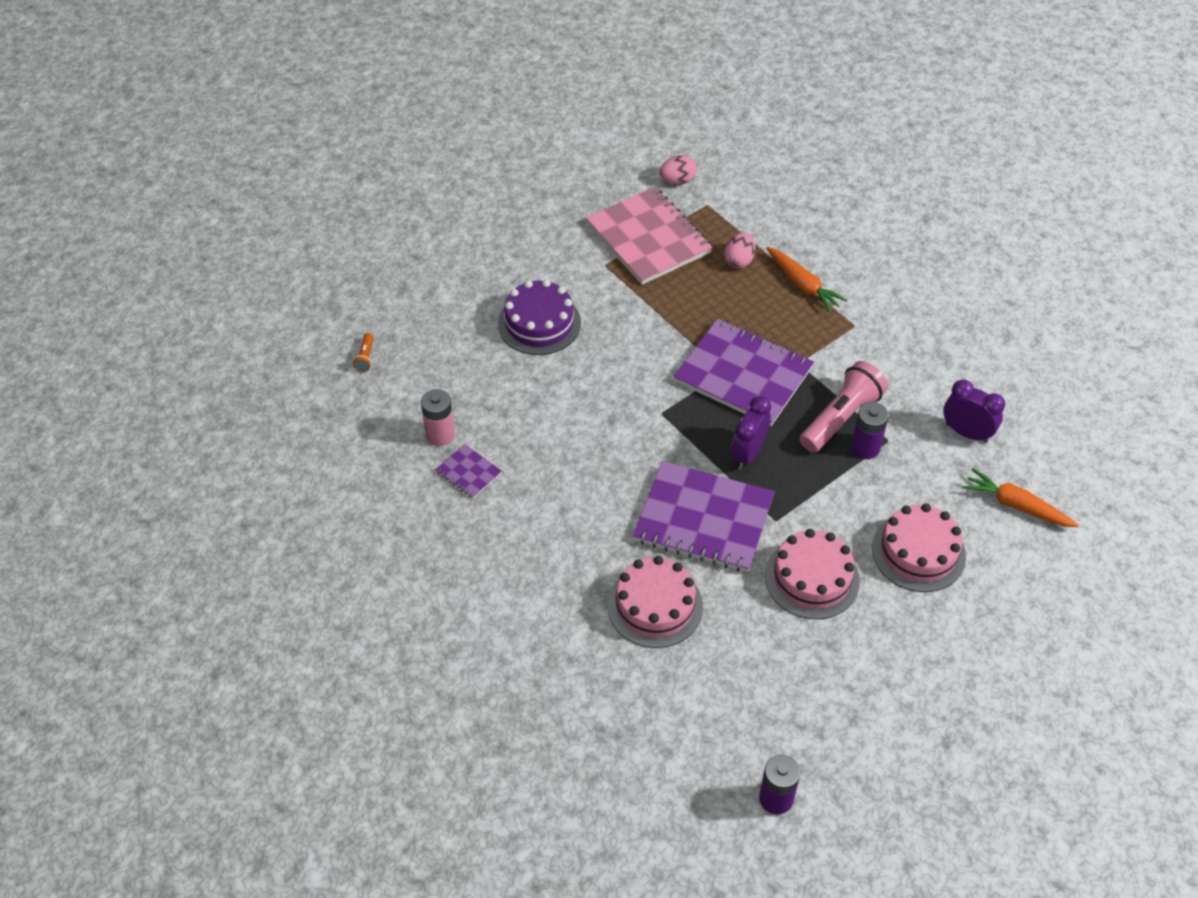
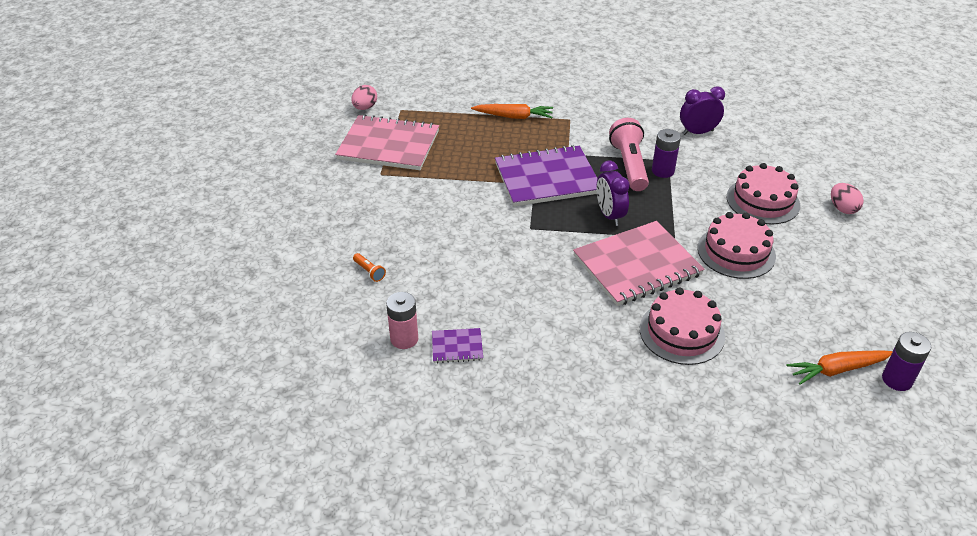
camera: 45 degrees left, 10 degrees down
orange flashlight [353,333,374,372] -> orange flashlight moved to [353,253,386,282]
purple cake [498,279,581,355] -> none
purple notebook [633,461,775,572] -> pink notebook [573,221,704,306]
pink egg [724,233,755,268] -> pink egg moved to [831,183,864,214]
orange carrot [963,468,1079,527] -> orange carrot moved to [786,350,893,385]

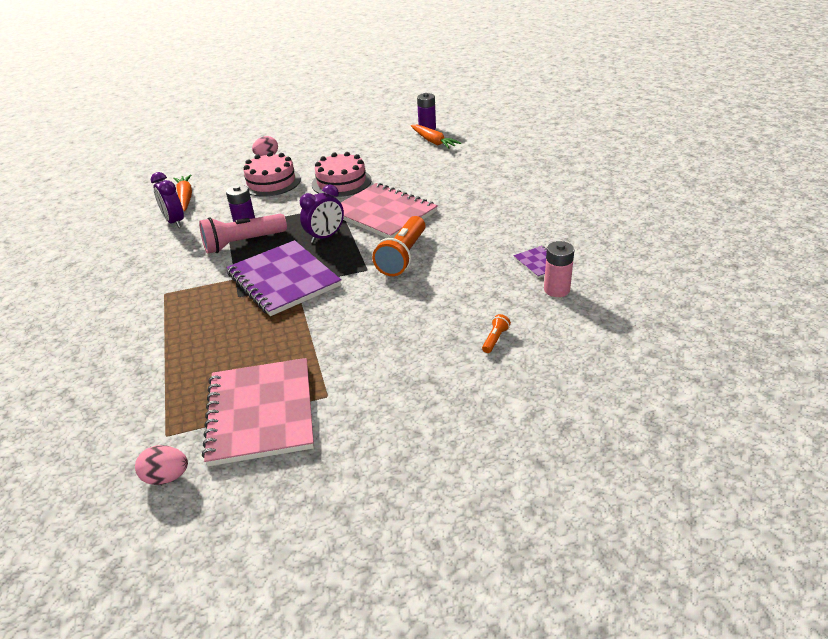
camera: 110 degrees left, 5 degrees down
orange carrot [471,104,553,119] -> orange carrot moved to [173,175,192,211]
pink cake [640,288,725,365] -> none
none -> orange flashlight [372,216,426,276]

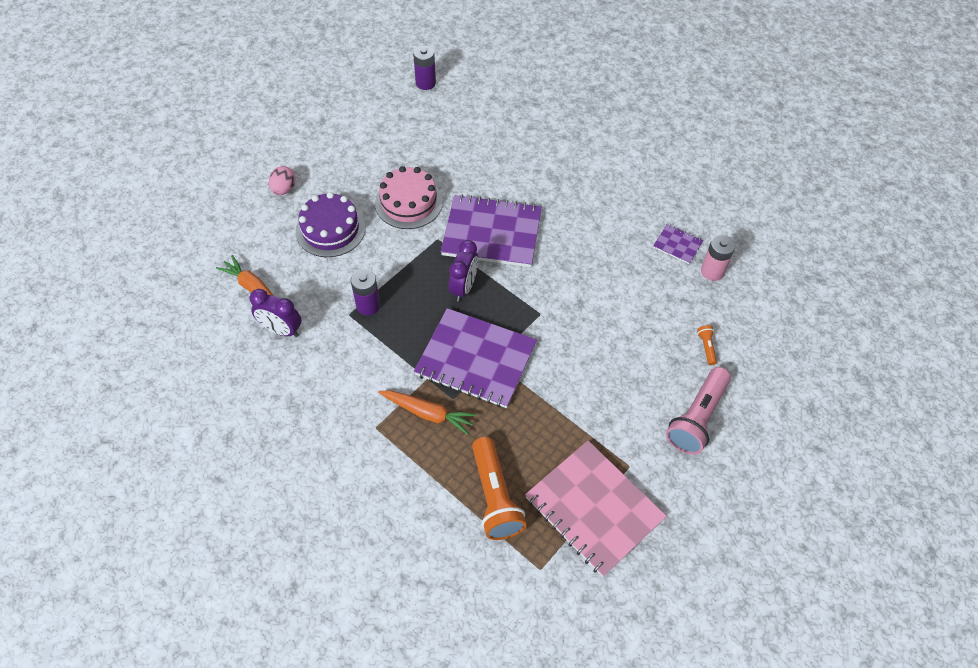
camera: 35 degrees left, 20 degrees up
pink egg [135,445,188,485] -> none
pink flashlight [199,214,287,254] -> pink flashlight moved to [666,367,731,454]
pink cake [242,152,301,197] -> purple cake [296,192,365,257]
pink notebook [341,183,438,238] -> purple notebook [441,194,542,267]
orange flashlight [372,216,426,276] -> orange flashlight moved to [472,437,527,540]
orange carrot [411,125,461,149] -> orange carrot moved to [378,390,477,435]

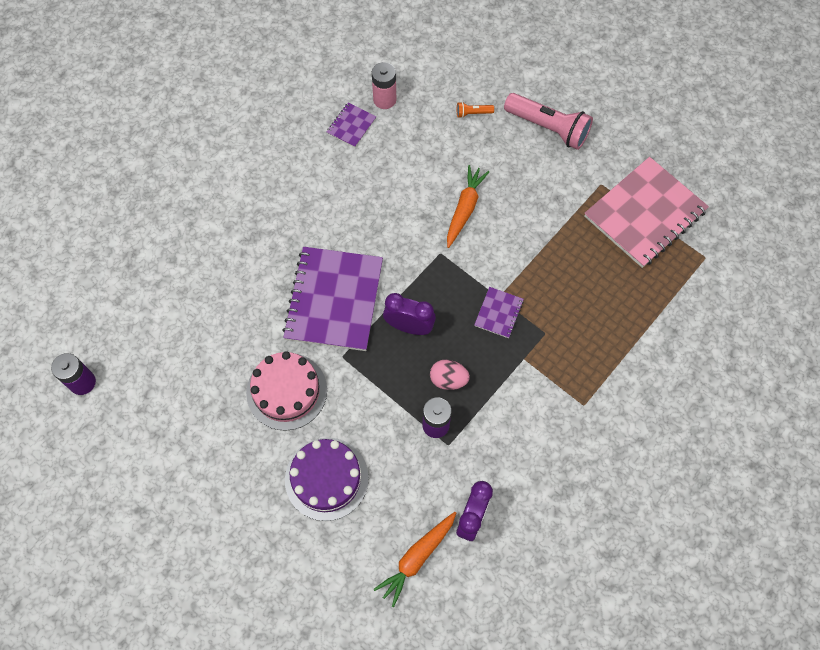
camera: 90 degrees left, 10 degrees up
pink egg [269,166,296,195] -> pink egg moved to [430,360,470,390]
orange carrot [378,390,477,435] -> orange carrot moved to [447,165,489,248]
purple notebook [414,308,537,408] -> purple notebook [474,287,524,338], size x0.44
orange flashlight [472,437,527,540] -> none

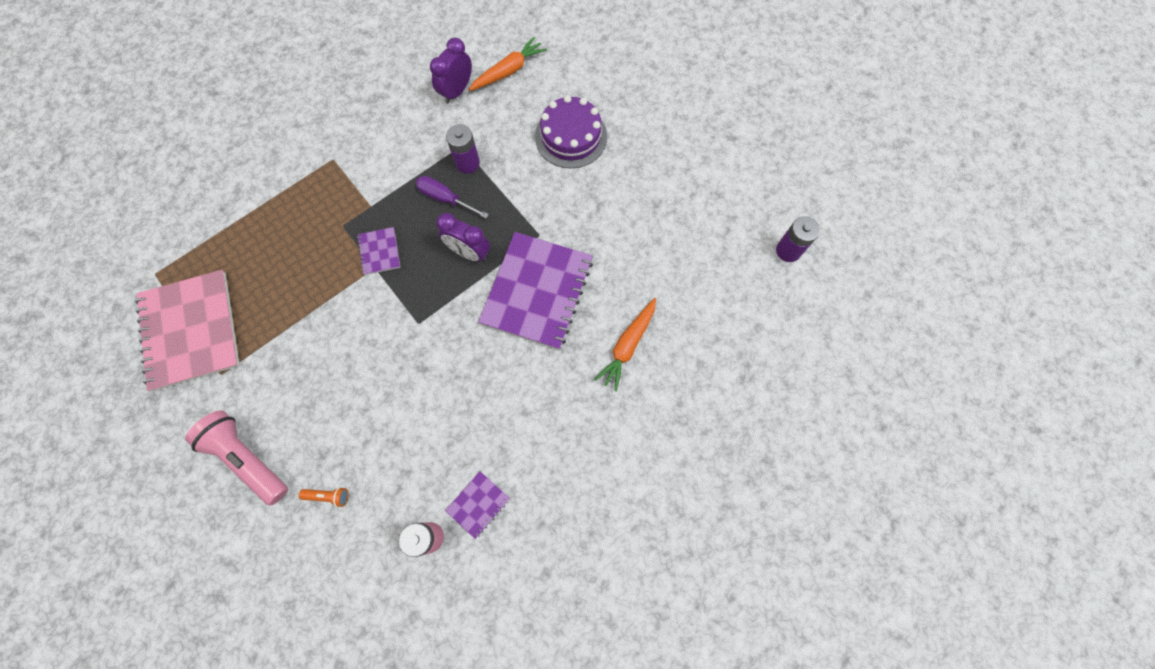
camera: 170 degrees left, 5 degrees up
pink cake [246,351,327,431] -> none
pink egg [430,360,470,390] -> purple screwdriver [415,176,489,219]
orange carrot [447,165,489,248] -> orange carrot moved to [594,298,656,392]
purple notebook [474,287,524,338] -> purple notebook turned 45 degrees counterclockwise [357,227,400,275]
pink notebook [584,157,709,268] -> pink notebook turned 75 degrees counterclockwise [135,270,240,391]

